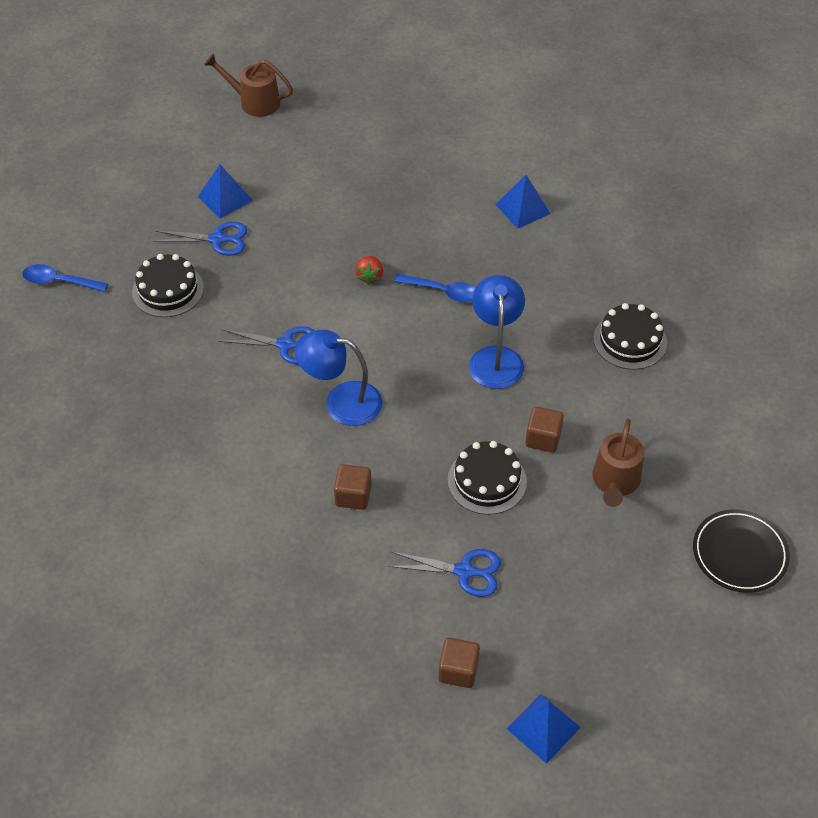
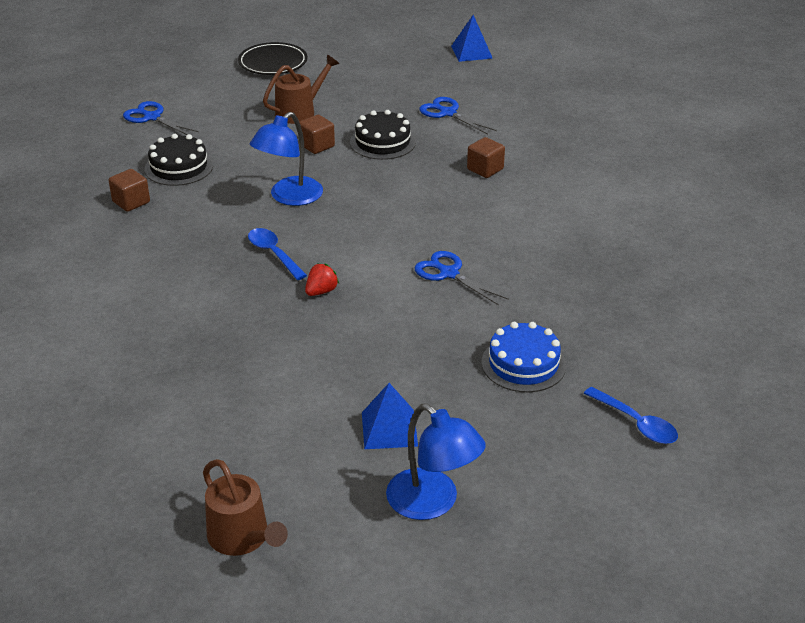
camera: 145 degrees left, 15 degrees down
black cake [132,254,204,317] -> blue cake [482,322,566,392]
blue scissors [153,222,247,256] -> blue scissors moved to [123,101,199,135]
blue lamp [295,329,383,426] -> blue lamp moved to [386,404,486,520]
brown cube [438,638,480,688] -> brown cube moved to [109,169,150,212]
blue pyramid [495,175,551,229] -> none

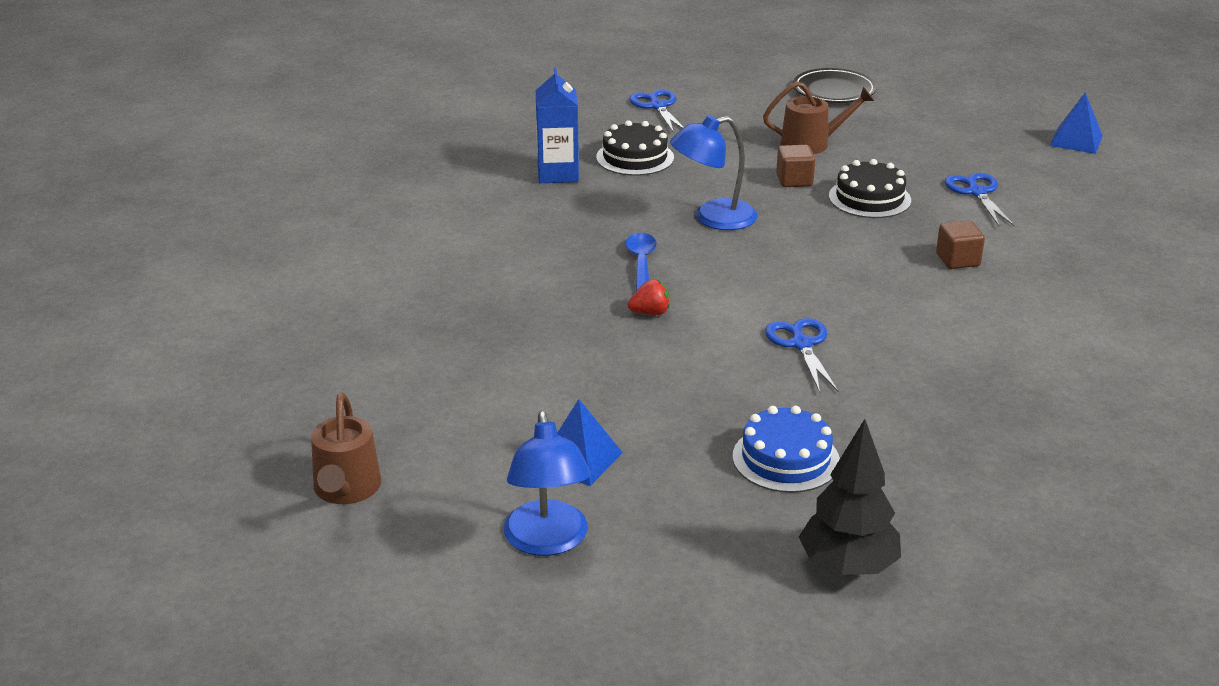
camera: 35 degrees right, 5 degrees down
brown cube [109,169,150,212] -> blue carton [536,67,579,183]
blue spoon [584,387,678,444] -> black tree [799,419,901,575]

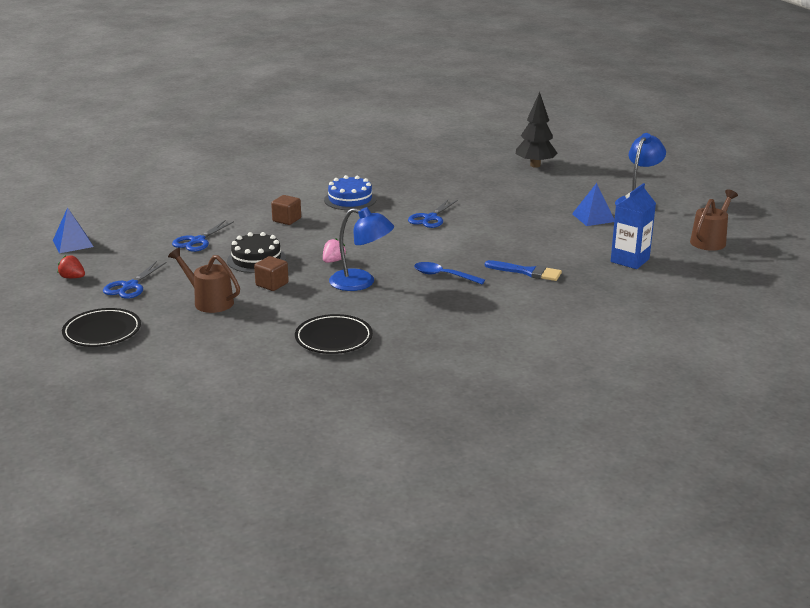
camera: 140 degrees left, 5 degrees down
blue carton [536,67,579,183] -> blue carton moved to [611,183,656,269]
black cake [596,120,674,176] -> black plate [295,314,373,354]
blue spoon [625,233,657,291] -> blue spoon turned 75 degrees clockwise [414,262,485,284]
red strawberry [628,279,670,315] -> red strawberry moved to [57,255,85,278]
blue scissors [629,90,683,133] -> blue scissors moved to [103,261,167,299]
blue cake [733,406,840,493] -> blue cake moved to [324,175,377,210]
none -> pink strawberry [323,238,347,263]
none -> blue brush [485,260,562,281]

